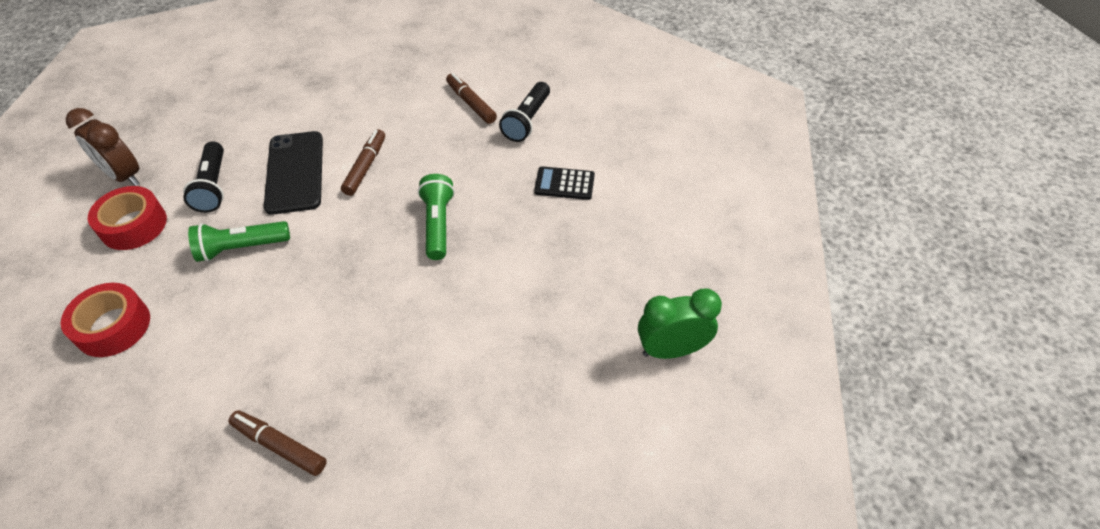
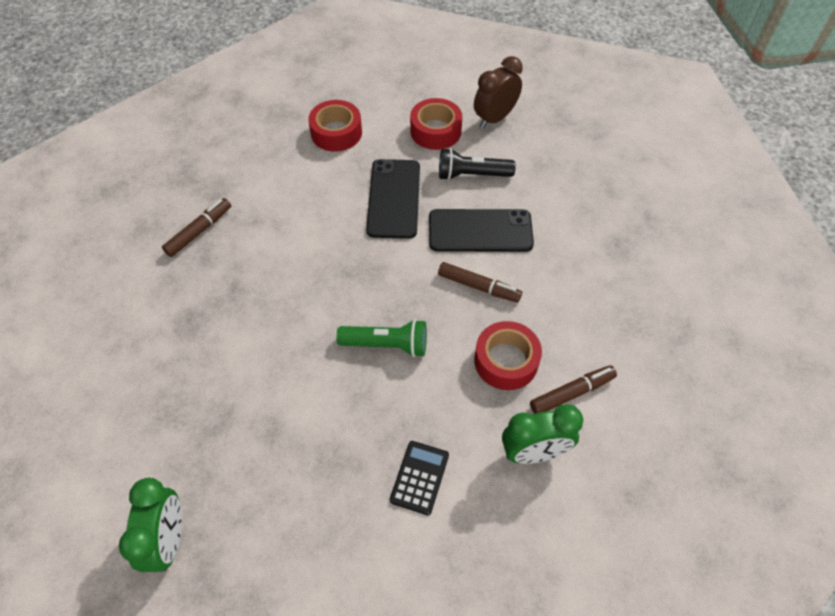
camera: 100 degrees right, 5 degrees up
green flashlight [188,221,290,262] -> black phone [366,159,420,239]
black flashlight [499,82,550,142] -> green clock [502,404,583,464]
none -> red tape [474,321,542,390]

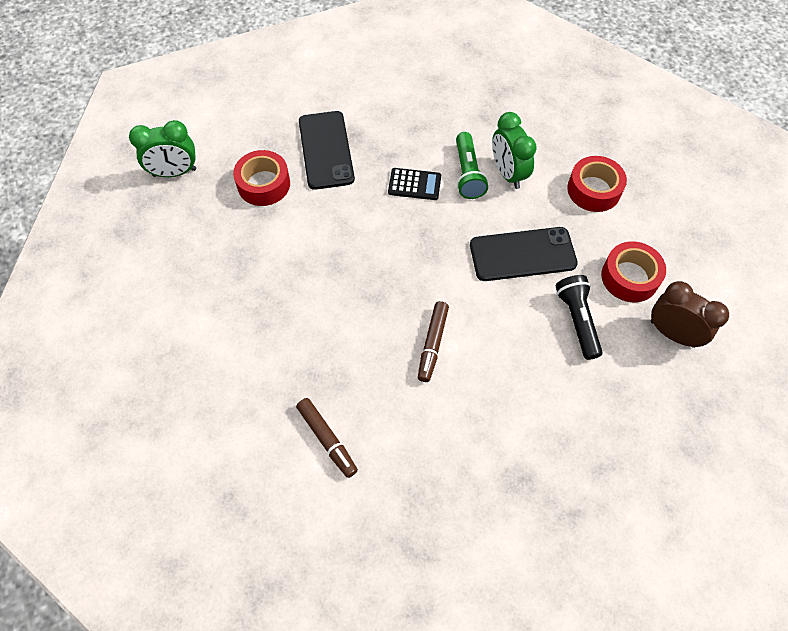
camera: 80 degrees right, 5 degrees up
brown marker [162,198,231,257] -> none
green flashlight [336,319,427,357] -> green flashlight moved to [456,132,488,199]
black calculator [390,441,449,515] -> black calculator moved to [388,168,441,200]
black phone [429,209,534,252] -> black phone moved to [299,111,355,190]
red tape [474,321,542,390] -> red tape moved to [233,150,290,206]
green clock [502,404,583,464] -> green clock moved to [492,112,537,189]

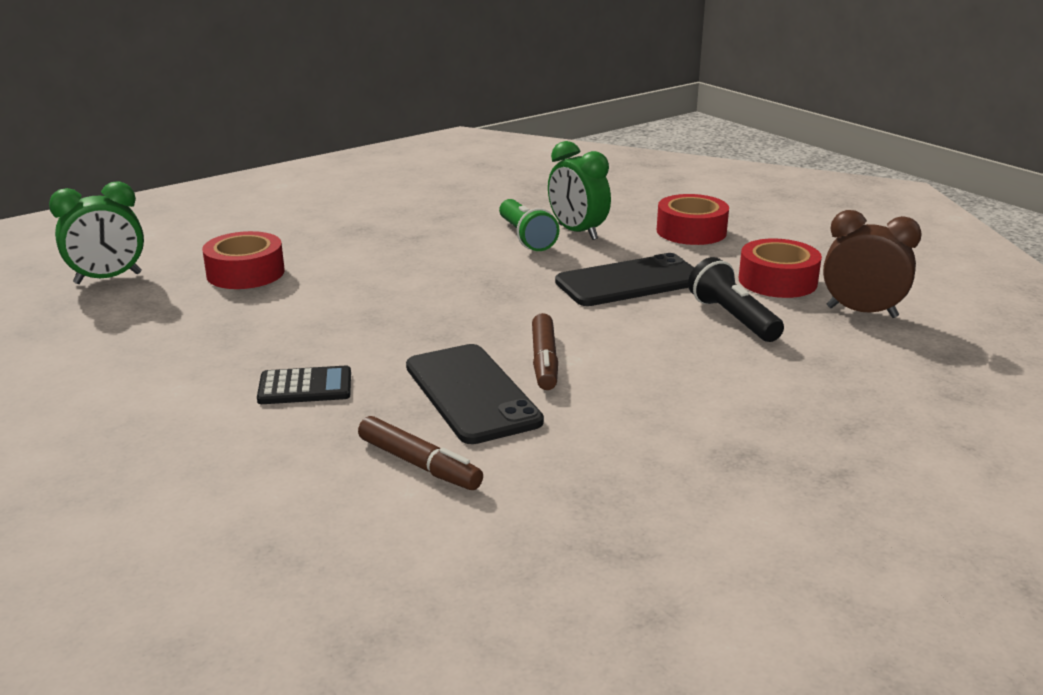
camera: 15 degrees left, 35 degrees down
black phone [299,111,355,190] -> black phone moved to [406,344,544,444]
black calculator [388,168,441,200] -> black calculator moved to [257,365,351,404]

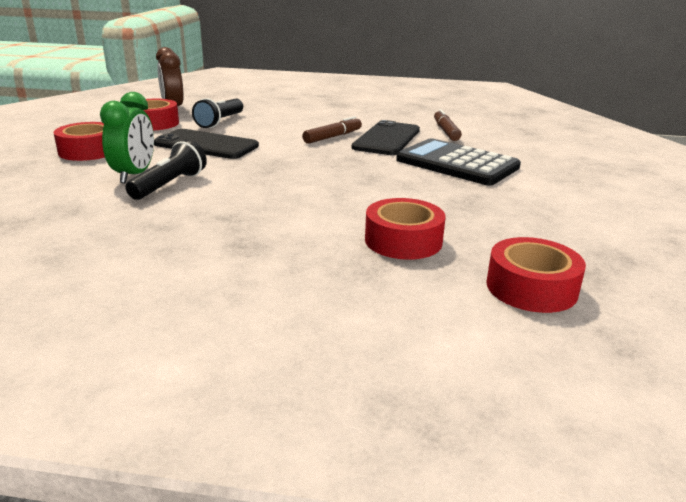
camera: 135 degrees left, 0 degrees up
green clock [49,181,144,284] -> red tape [486,237,586,313]
black calculator [257,365,351,404] -> black calculator [396,138,521,186], size x1.96
green flashlight [499,199,560,251] -> black flashlight [125,139,207,200]

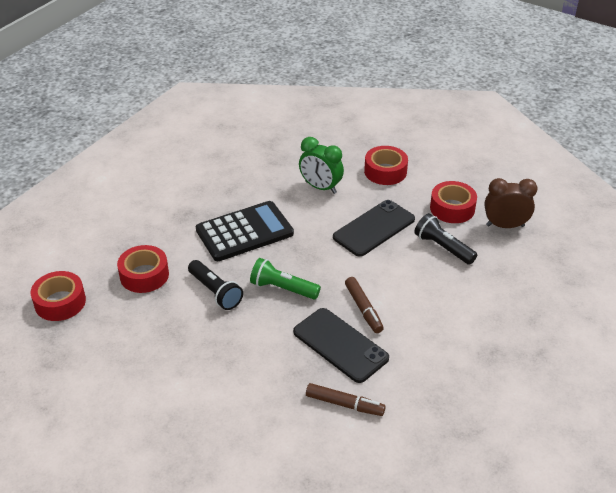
camera: 115 degrees right, 15 degrees up
black flashlight [125,139,207,200] -> black flashlight moved to [188,260,243,310]
black calculator [396,138,521,186] -> black calculator moved to [196,201,294,261]
none -> green flashlight [250,258,321,299]

